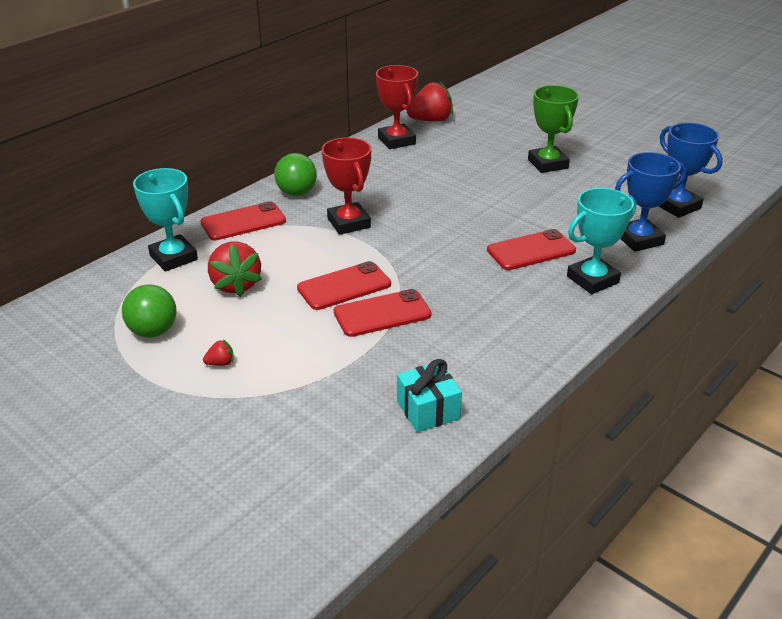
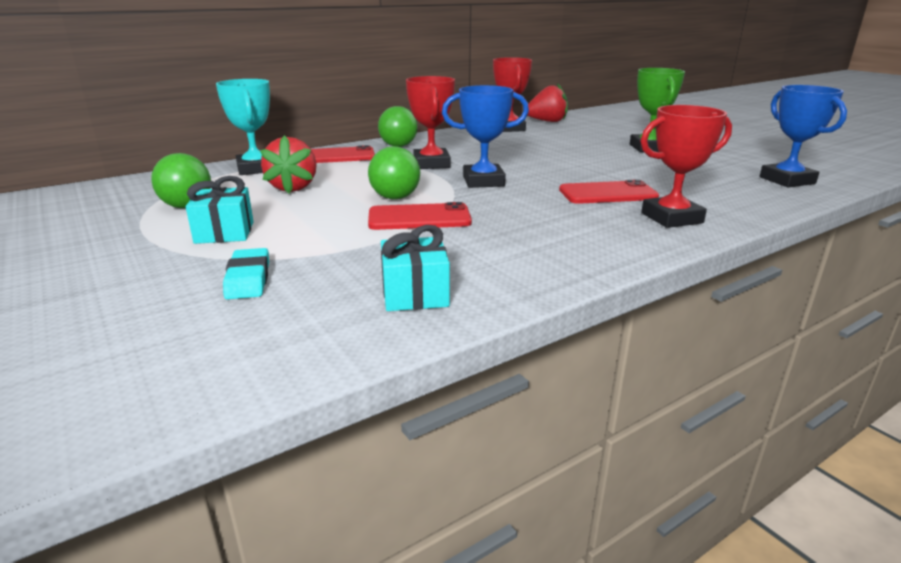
camera: 15 degrees right, 10 degrees down
red strawberry [203,339,234,366] -> turquoise gift [186,176,254,244]
red phone [297,261,391,310] -> green ball [368,146,420,200]
turquoise trophy [567,188,636,294] -> red trophy [641,105,732,228]
blue trophy [615,152,686,252] -> blue trophy moved to [442,85,529,188]
none -> turquoise eraser [223,248,269,299]

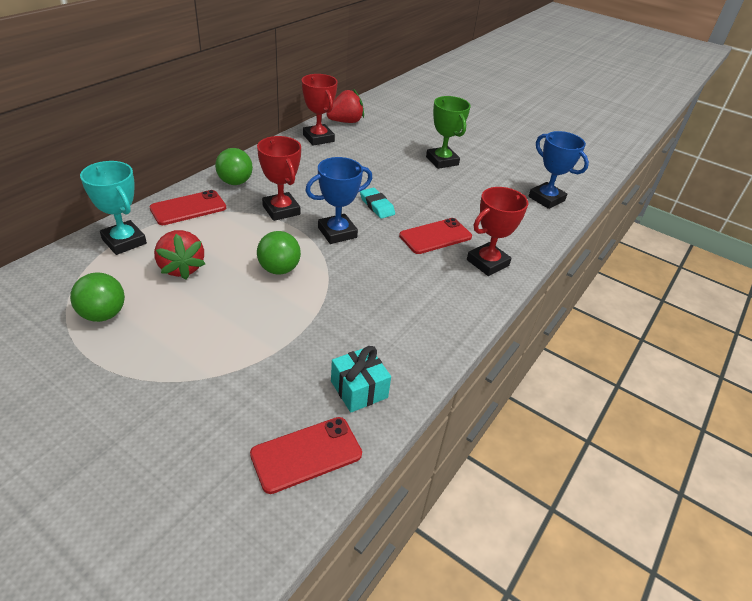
camera: 25 degrees left, 15 degrees up
turquoise gift [186,176,254,244] -> none
turquoise eraser [223,248,269,299] -> turquoise eraser moved to [360,188,395,219]
red phone [368,202,472,230] -> red phone moved to [250,417,362,494]

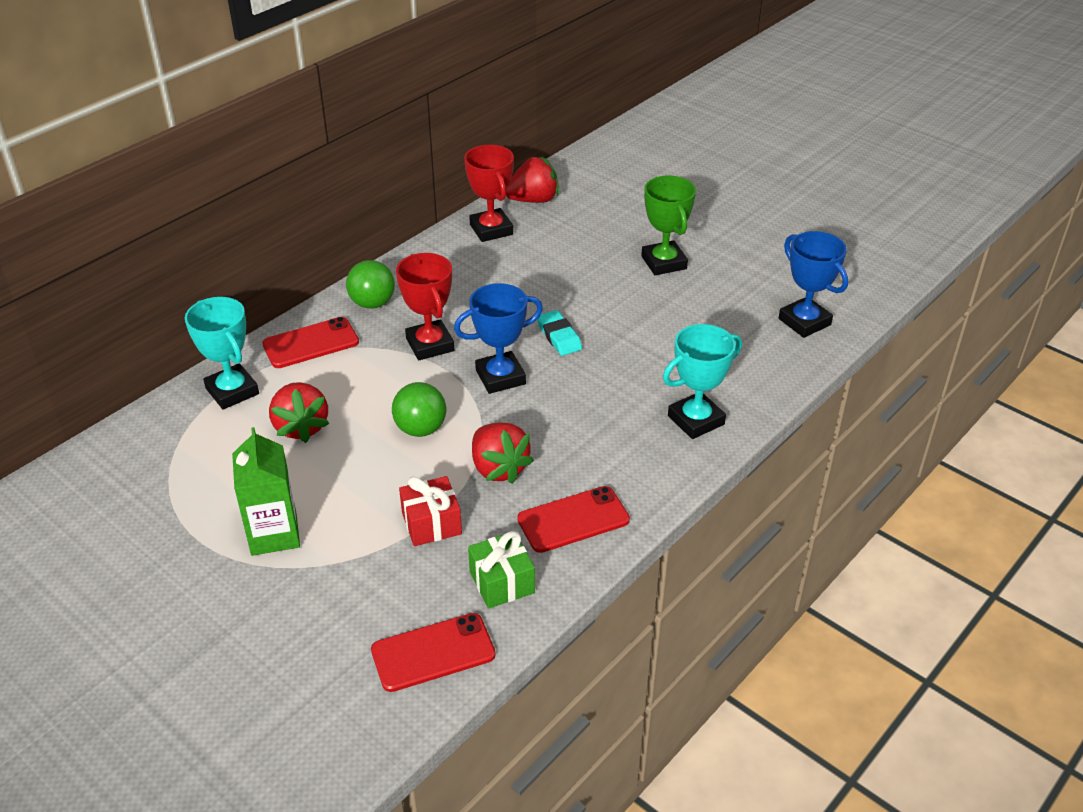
camera: 10 degrees right, 0 degrees up
green ball [70,272,125,322] -> none
turquoise gift [331,346,391,412] -> green gift [468,531,535,609]
red phone [399,218,472,254] -> red phone moved to [517,486,630,553]
red trophy [467,187,528,276] -> turquoise trophy [663,324,742,439]
none -> green carton [232,427,300,556]
none -> red gift [399,476,462,546]
none -> red strawberry [472,422,534,484]

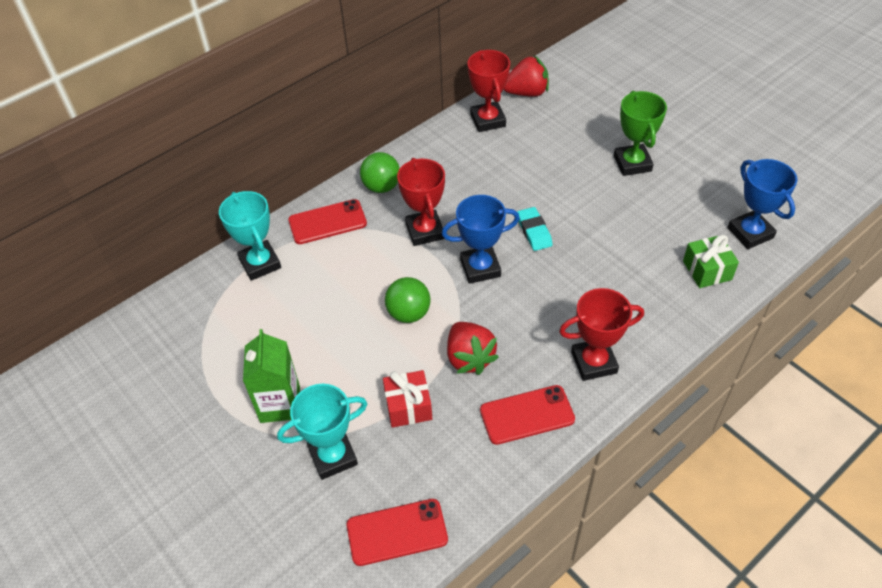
camera: 10 degrees right, 10 degrees up
red strawberry [269,382,330,443] -> none
green gift [468,531,535,609] -> green gift moved to [683,235,739,288]
turquoise trophy [663,324,742,439] -> turquoise trophy moved to [277,384,368,480]
none -> red trophy [559,288,644,381]

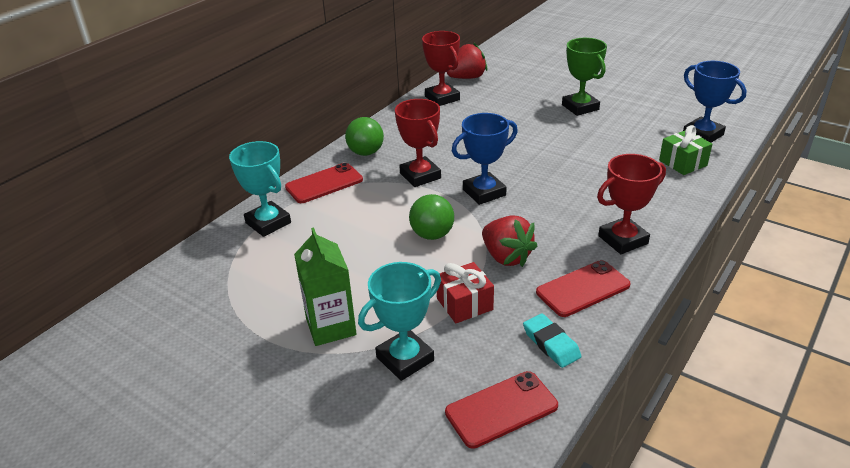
camera: 15 degrees left, 15 degrees down
turquoise eraser [517,207,553,251] -> turquoise eraser moved to [523,314,582,368]

